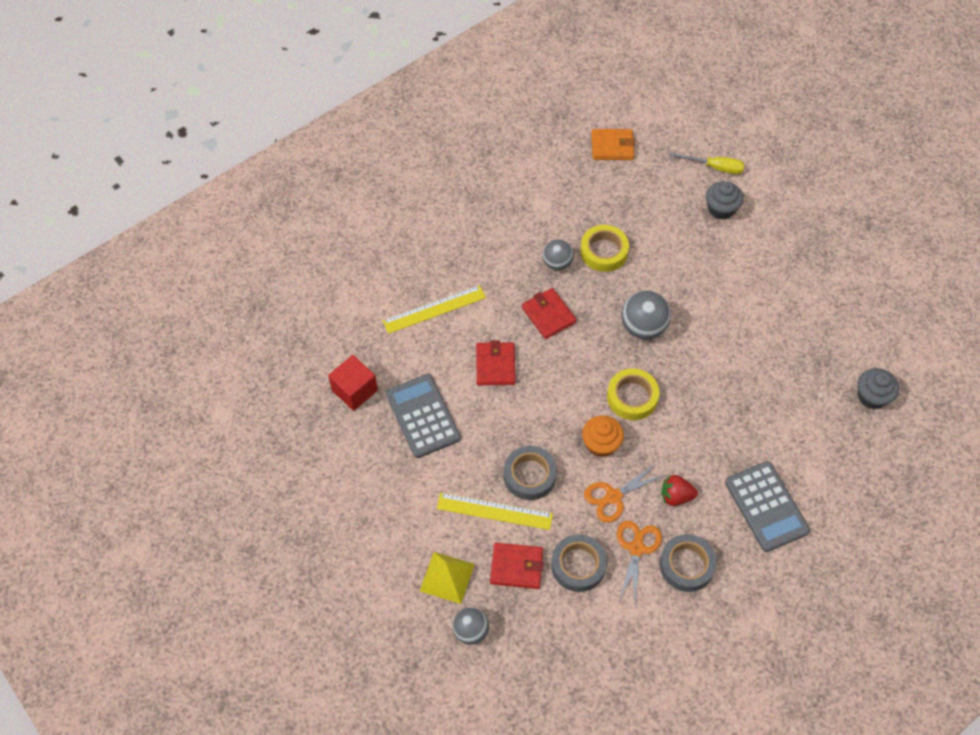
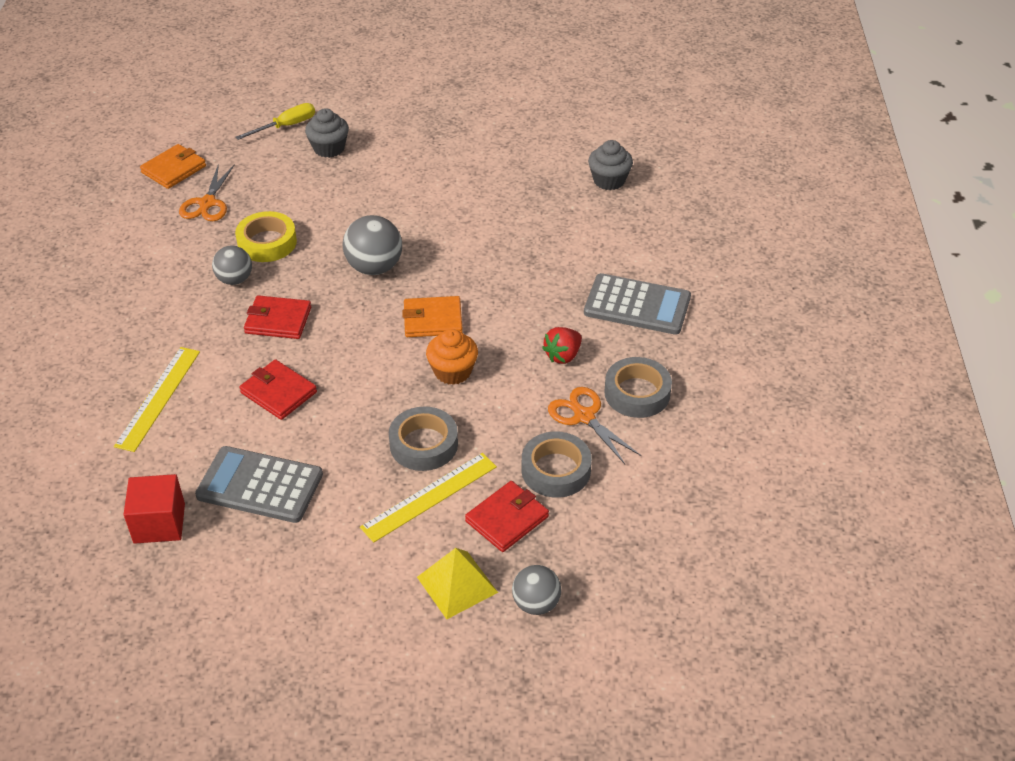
camera: 50 degrees left, 15 degrees down
orange scissors [584,462,666,523] -> orange scissors moved to [179,164,235,221]
yellow tape [607,368,659,420] -> orange wallet [402,296,463,337]

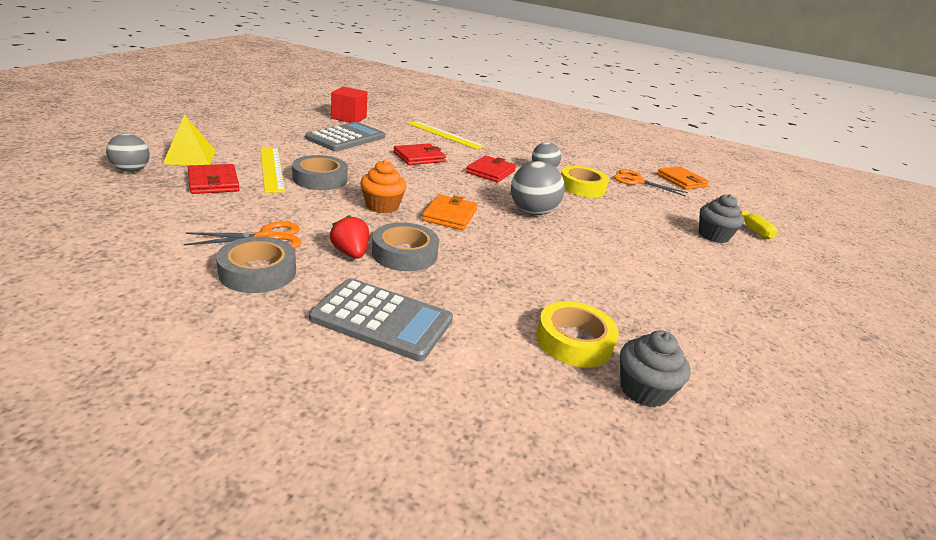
camera: 105 degrees right, 15 degrees down
grey tape [521,431,592,498] -> grey tape moved to [372,222,439,271]
grey calculator [584,273,691,335] -> grey calculator turned 105 degrees counterclockwise [309,278,453,361]
none -> yellow tape [536,301,619,367]

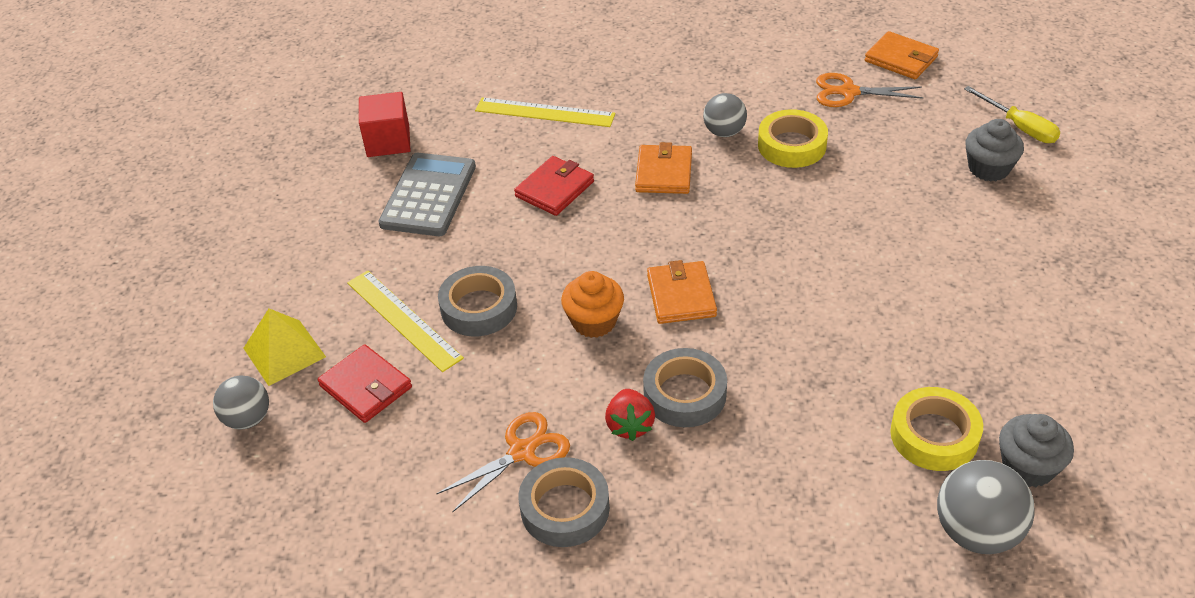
camera: 15 degrees left, 15 degrees up
grey calculator [309,278,453,361] -> none
red strawberry [330,215,369,259] -> red strawberry turned 135 degrees counterclockwise [605,389,655,441]
red wallet [466,156,516,182] -> orange wallet [635,142,692,194]
grey ball [511,161,565,215] -> grey ball moved to [937,460,1035,554]

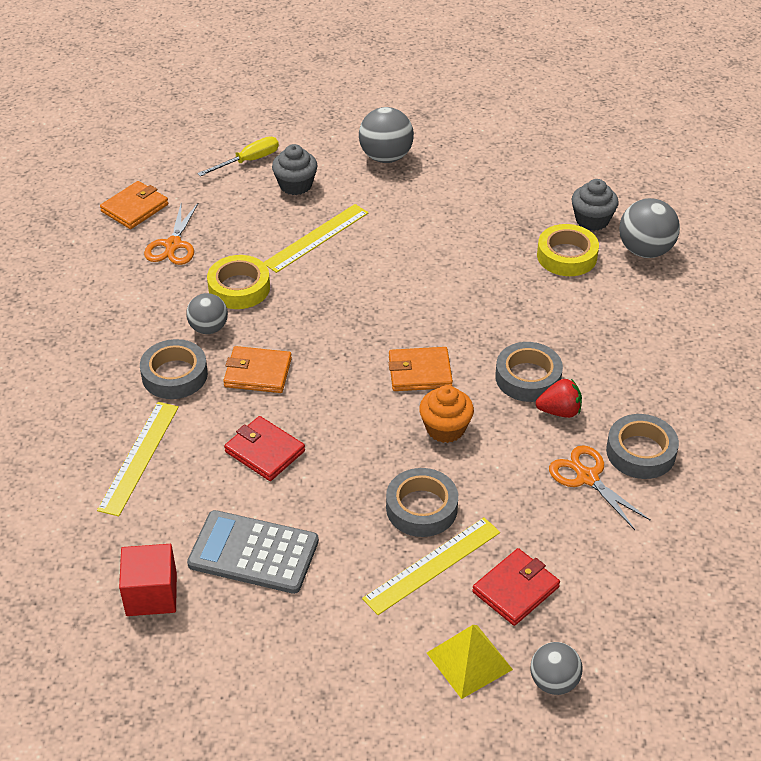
camera: 90 degrees left, 0 degrees up
none -> grey tape [140,339,208,399]
none -> yellow ruler [263,204,369,273]
none -> grey ball [359,107,414,163]

